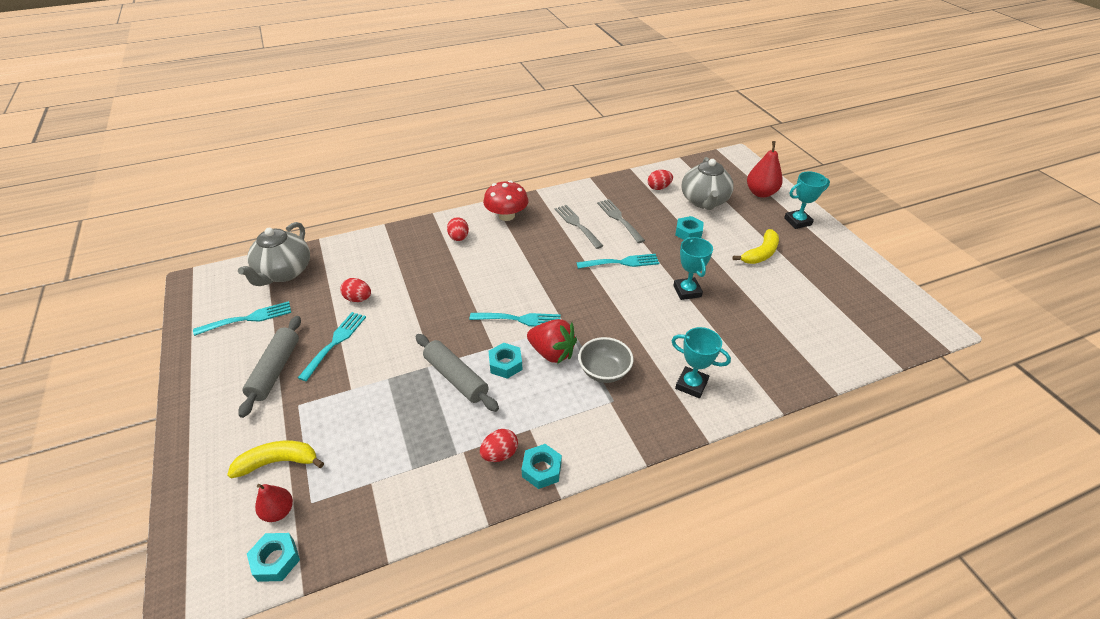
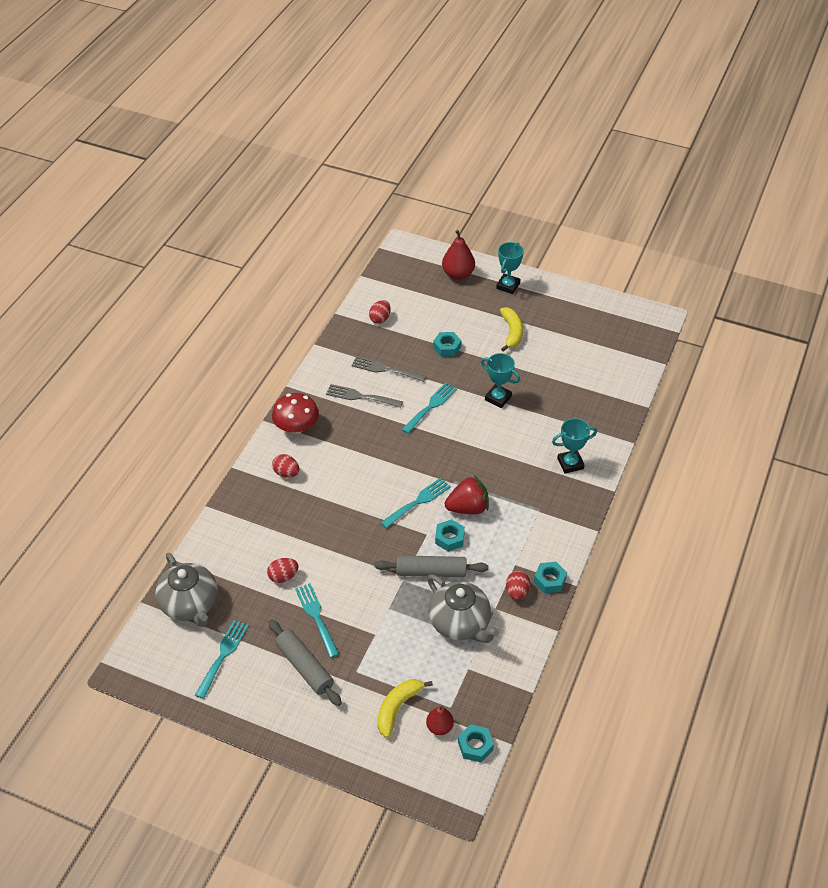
camera: 45 degrees left, 5 degrees up
grey bowl [578,337,633,383] -> none
grey teapot [681,157,734,210] -> grey teapot moved to [427,574,499,643]

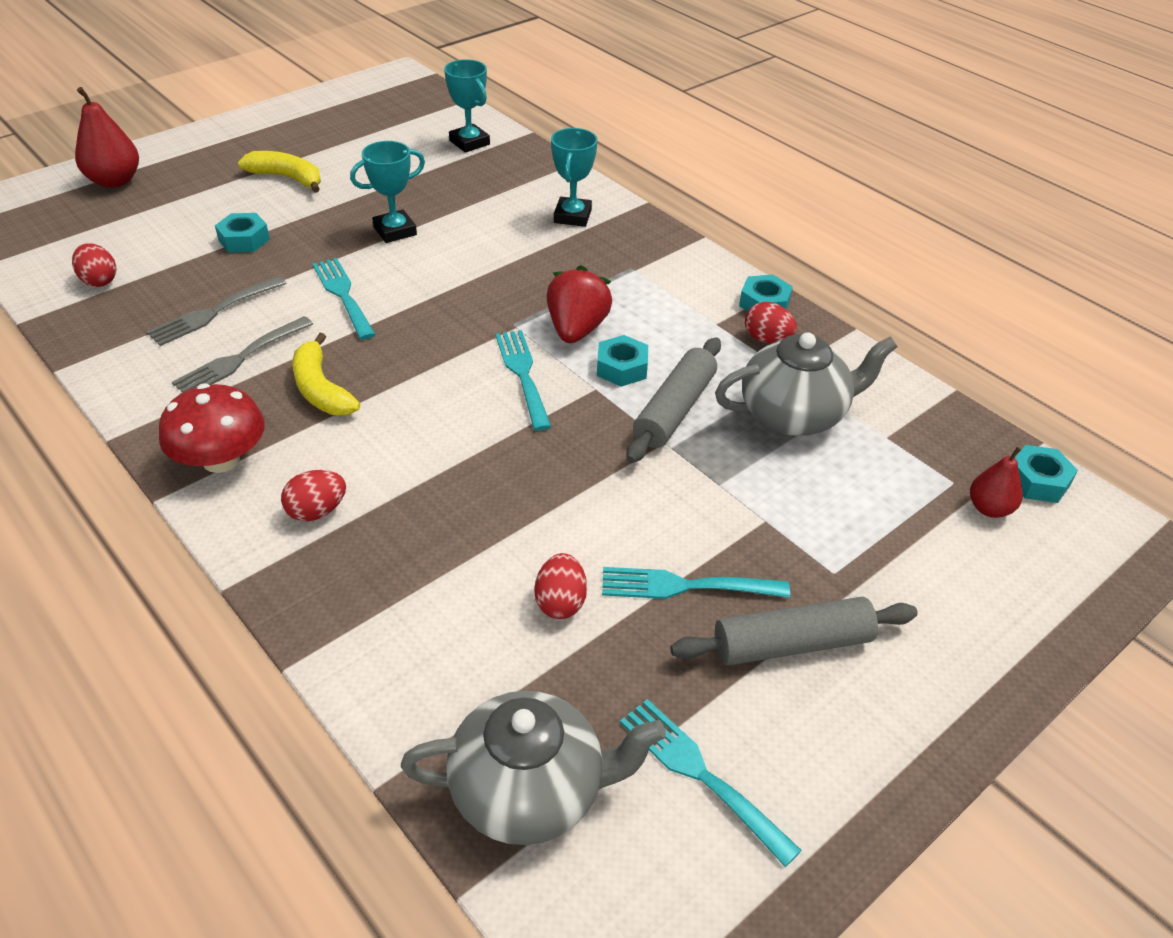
camera: 65 degrees left, 5 degrees down
yellow banana [378,679,433,738] -> yellow banana moved to [292,333,360,415]
turquoise trophy [496,242,524,294] -> turquoise trophy moved to [444,59,490,153]

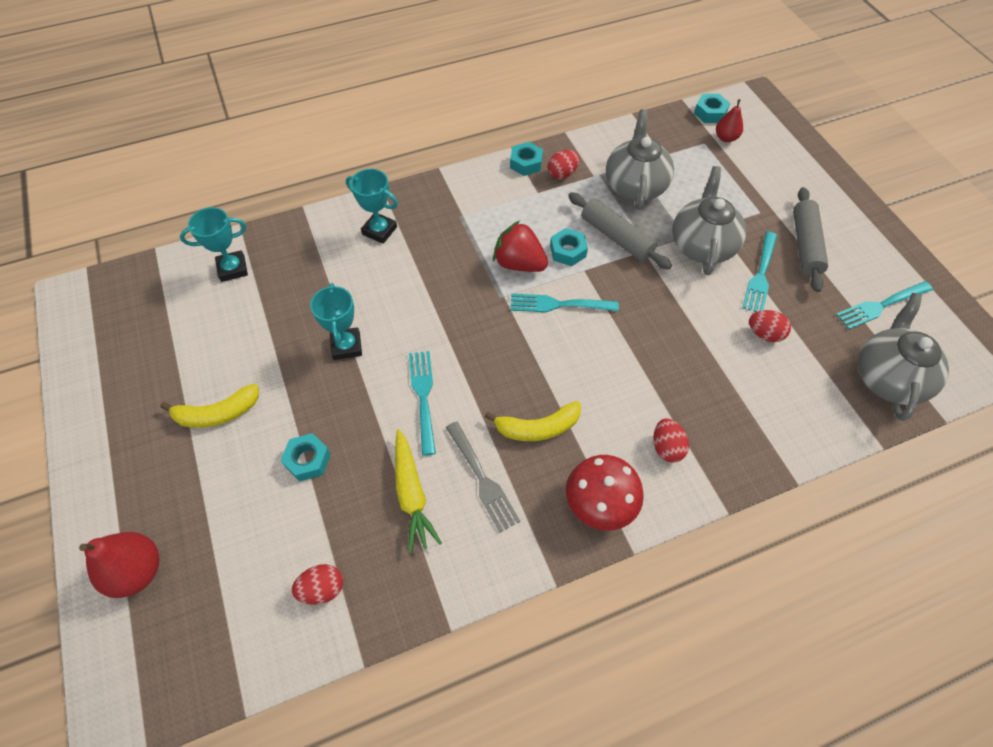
camera: 70 degrees left, 15 degrees up
grey fork [146,276,287,346] -> yellow carrot [395,429,442,553]
yellow banana [238,151,321,193] -> yellow banana turned 150 degrees counterclockwise [160,384,259,428]
turquoise fork [313,258,376,340] -> turquoise fork turned 90 degrees clockwise [409,351,436,456]
none -> grey teapot [672,166,747,275]

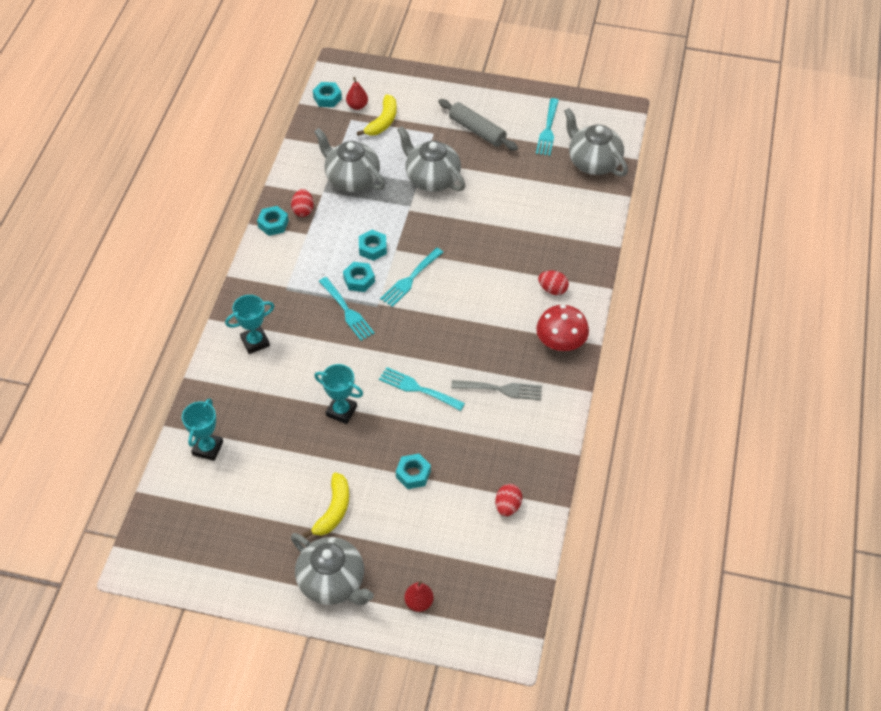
camera: 55 degrees left, 5 degrees down
red pear [79,532,159,598] -> red pear [404,581,434,612], size x0.62
yellow carrot [395,429,442,553] -> none
yellow banana [485,401,581,441] -> yellow banana moved to [357,94,397,136]
red strawberry [493,221,548,272] -> turquoise nut [343,262,375,292]
grey rolling pin [568,192,672,270] -> none
turquoise fork [742,231,777,312] -> turquoise fork moved to [319,277,375,341]
red egg [749,310,791,342] -> none
none -> grey teapot [291,533,374,605]

